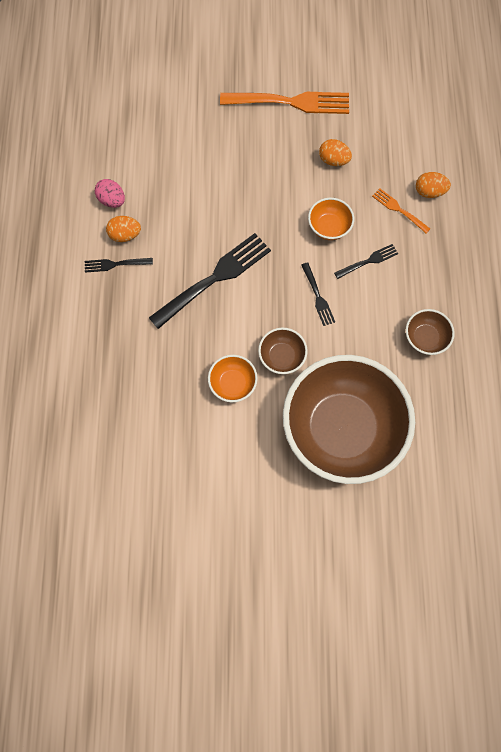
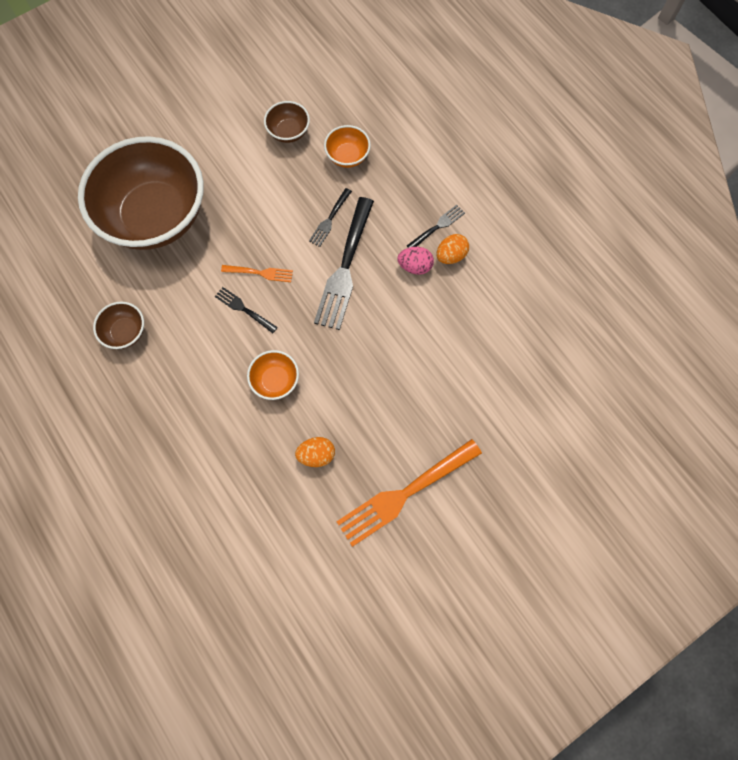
camera: 145 degrees right, 0 degrees up
pink egg [95,179,125,208] -> pink egg moved to [397,247,434,275]
orange bowl [208,355,258,402] -> orange bowl moved to [324,125,371,168]
brown bowl [258,328,308,374] -> brown bowl moved to [264,101,310,143]
black fork [334,244,398,279] -> black fork moved to [309,188,352,247]
orange fork [372,188,430,233] -> orange fork moved to [221,265,293,282]
orange egg [416,172,451,198] -> none

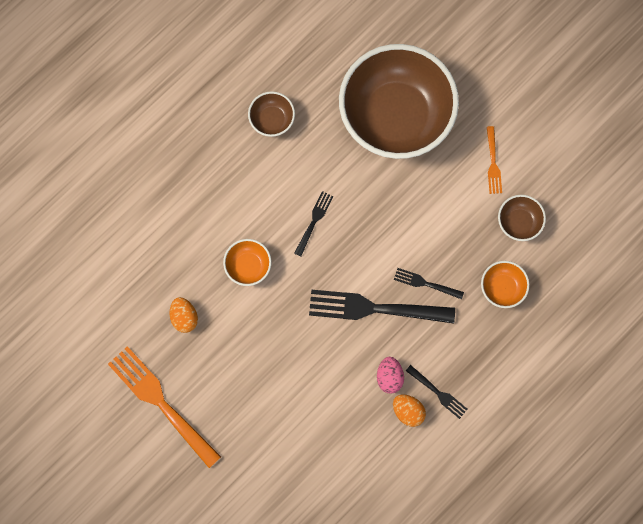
camera: 80 degrees right, 5 degrees up
orange fork [221,265,293,282] -> orange fork moved to [487,126,502,194]

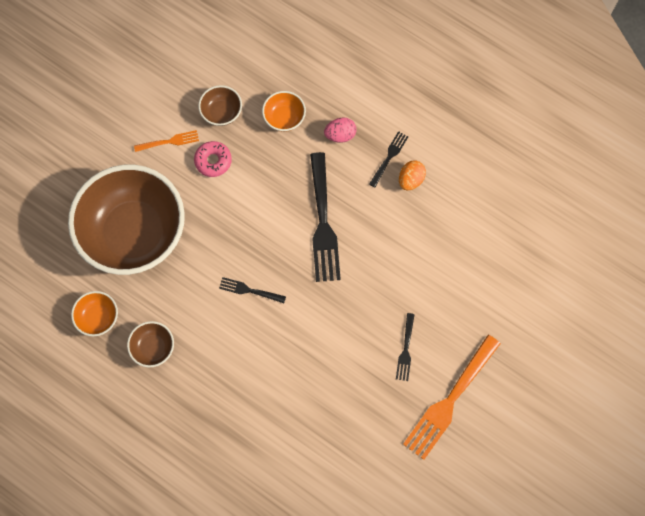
camera: 100 degrees left, 5 degrees down
orange egg [170,297,198,333] -> none
orange bowl [223,239,272,286] -> orange bowl moved to [71,291,118,336]
pink egg [377,357,404,394] -> pink egg moved to [324,117,357,143]
black fork [394,268,464,299] -> black fork moved to [396,313,415,381]
none -> pink donut [194,141,232,177]

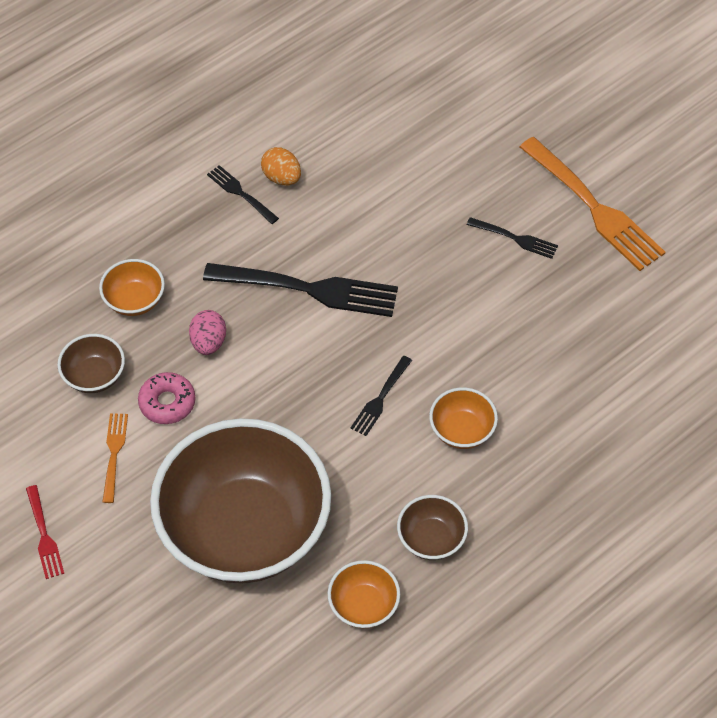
camera: 75 degrees left, 15 degrees down
pink egg [324,117,357,143] -> pink egg moved to [189,310,226,355]
none -> red fork [26,485,64,579]
none -> orange bowl [429,387,498,449]

